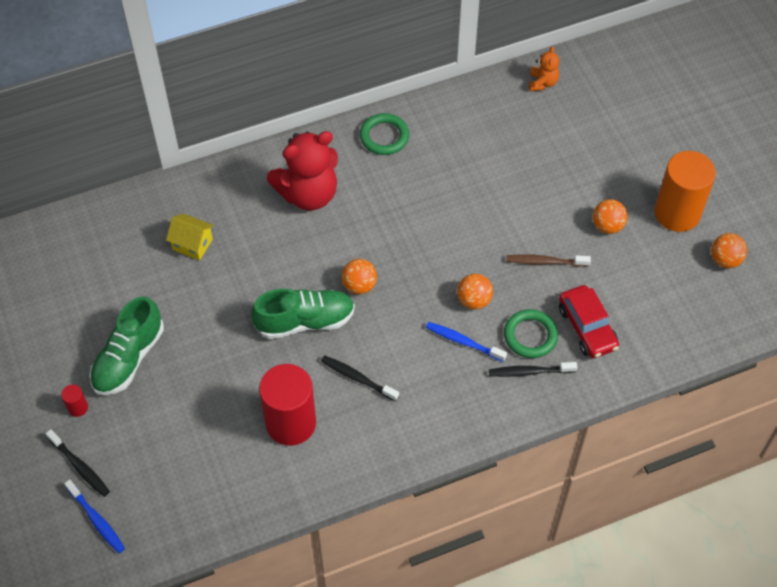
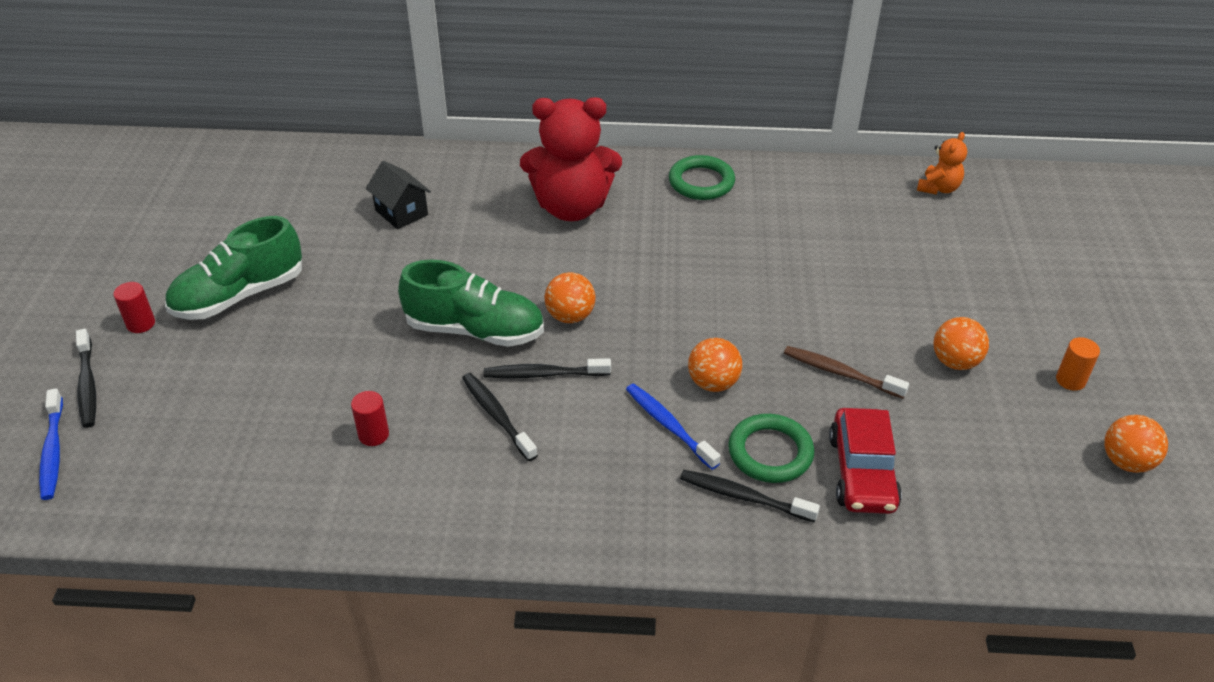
camera: 25 degrees right, 15 degrees down
yellow house [166,213,214,260] -> black house [366,161,431,230]
red cylinder [259,364,316,446] -> red cylinder [351,391,389,446], size x0.40
orange cylinder [655,151,716,232] -> orange cylinder [1056,337,1100,391], size x0.40
none -> black toothbrush [484,358,611,378]

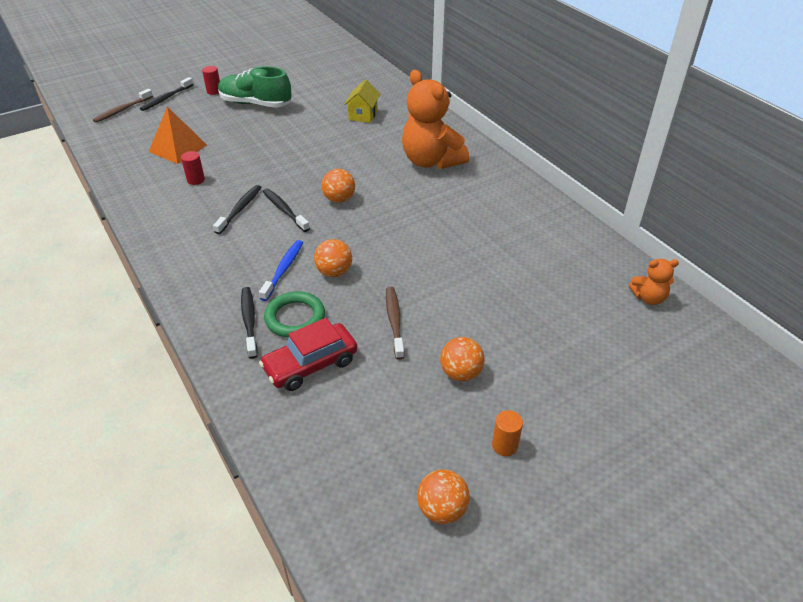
camera: 55 degrees right, 0 degrees up
blue toothbrush [39,388,63,500] -> brown toothbrush [93,89,153,123]
black house [366,161,431,230] -> yellow house [344,79,380,123]
green shoe [398,260,544,347] -> none
red teddy bear [520,97,622,221] -> orange teddy bear [402,70,469,169]
green ring [669,155,735,200] -> none
none -> orange pyramid [149,107,207,164]

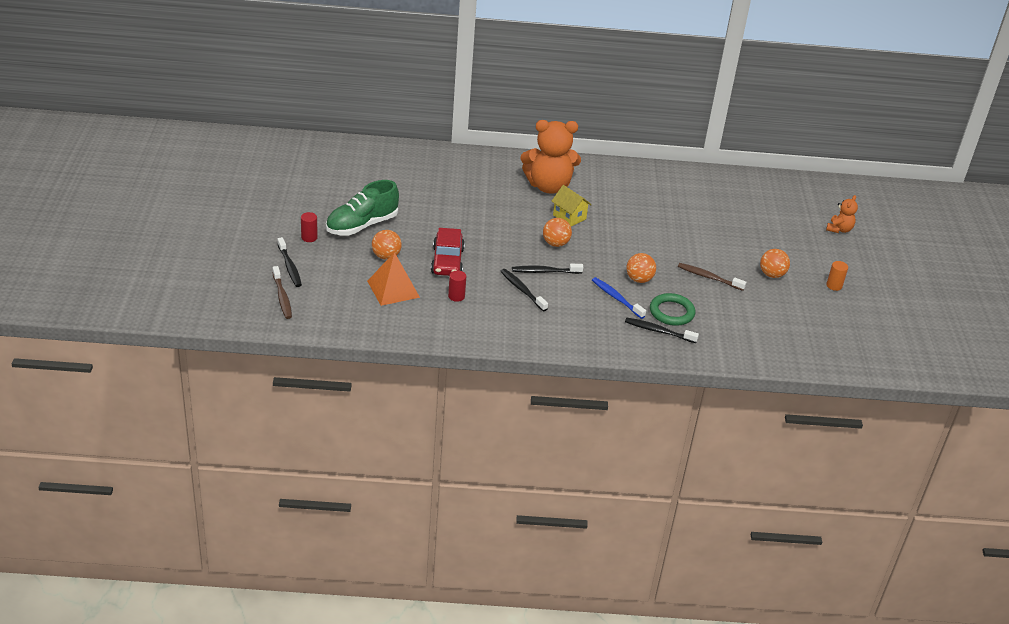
camera: 60 degrees left, 5 degrees down
red car [259,318,357,391] -> red car moved to [431,228,465,276]
yellow house [344,79,380,123] -> yellow house moved to [552,185,592,227]
orange ball [417,469,470,524] -> orange ball moved to [372,230,402,260]
orange teddy bear [629,259,679,305] -> orange teddy bear moved to [826,195,858,233]

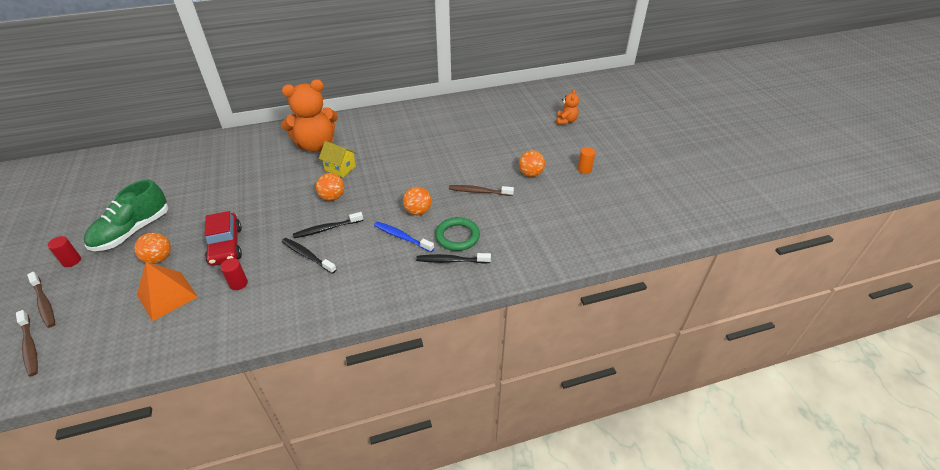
camera: 15 degrees left, 5 degrees up
black toothbrush [278,237,302,287] -> brown toothbrush [27,272,55,328]

